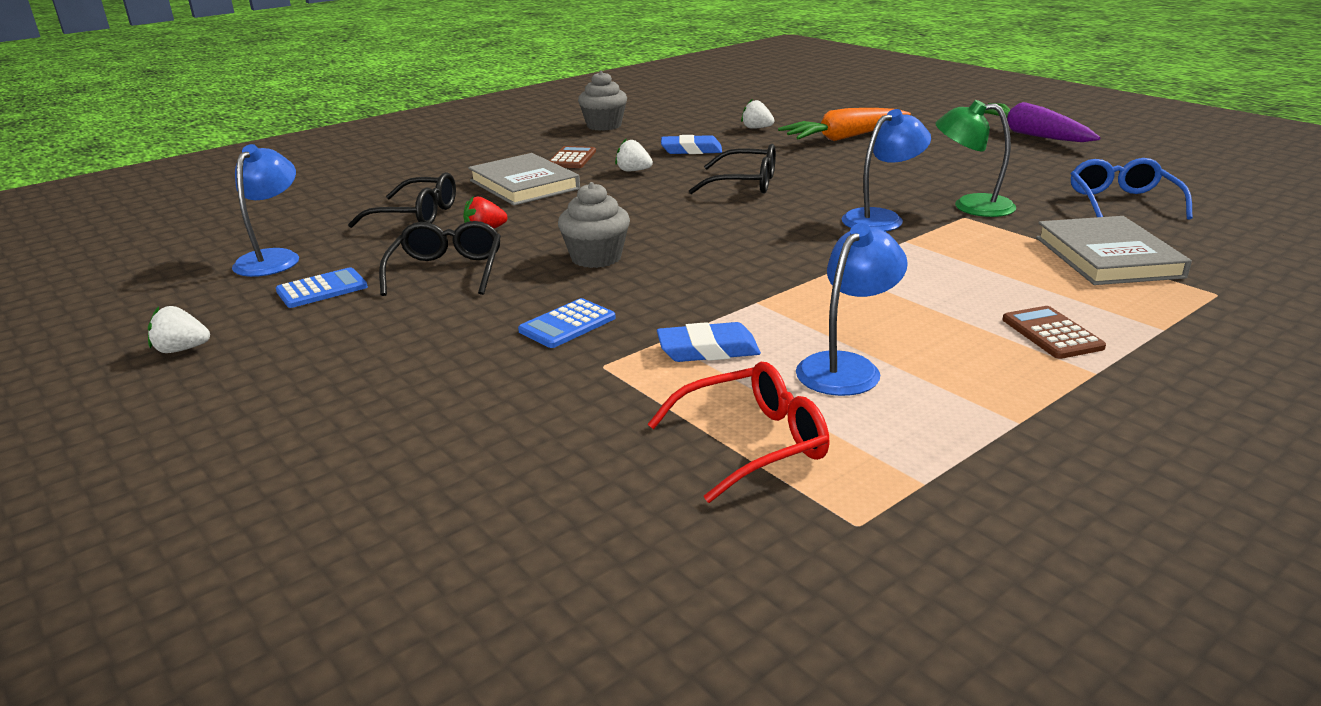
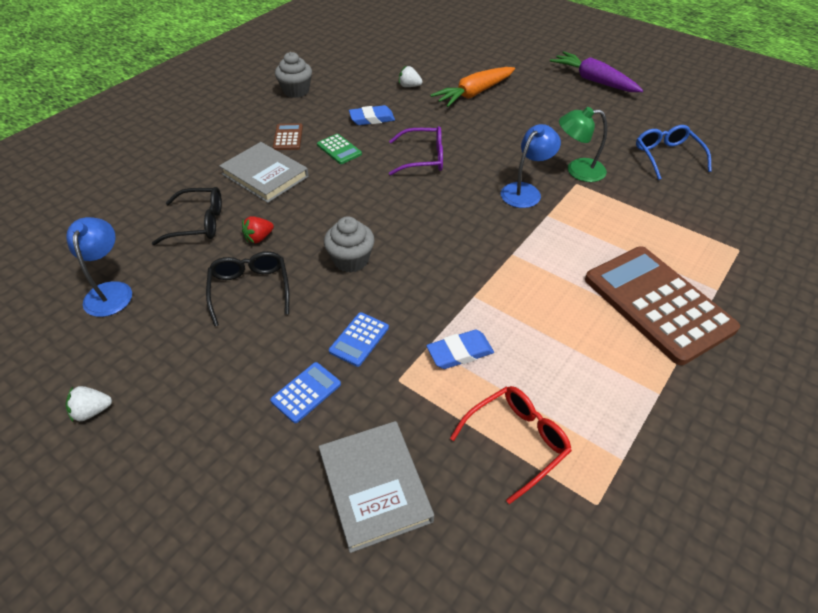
camera: 15 degrees left, 20 degrees up
blue calculator [276,267,368,308] -> blue calculator moved to [270,362,341,423]
white strawberry [615,138,653,171] -> green calculator [317,134,362,164]
black glasses [689,144,776,194] -> purple glasses [389,126,443,176]
blue lamp [796,223,908,396] -> none
brown calculator [1002,306,1106,359] -> brown calculator [585,246,740,365], size x2.39
grey book [1036,216,1192,285] -> grey book moved to [319,421,434,553]

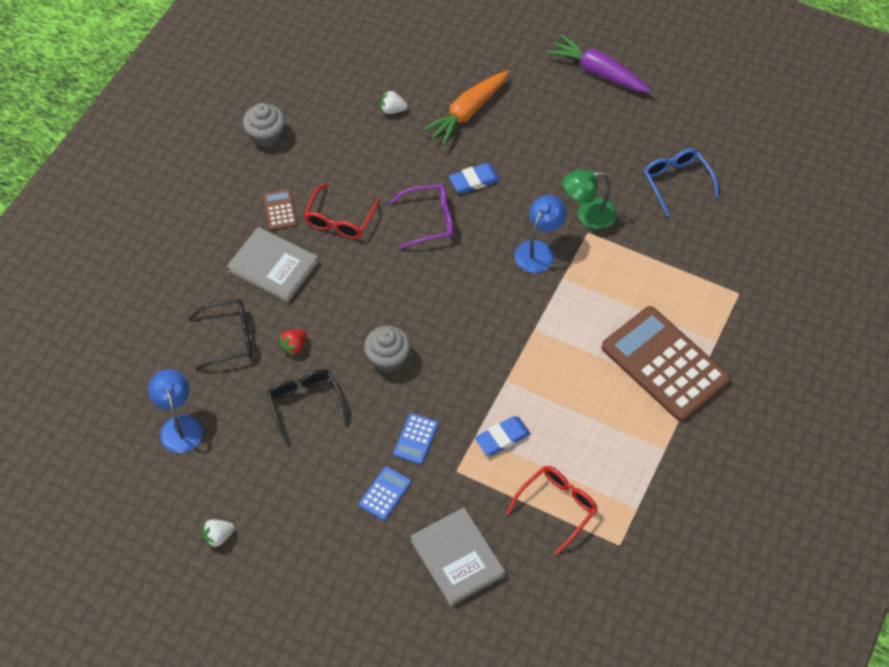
camera: 10 degrees left, 10 degrees up
green calculator [317,134,362,164] -> red glasses [304,184,380,239]
blue eraser [349,105,395,125] -> blue eraser moved to [449,163,500,193]

